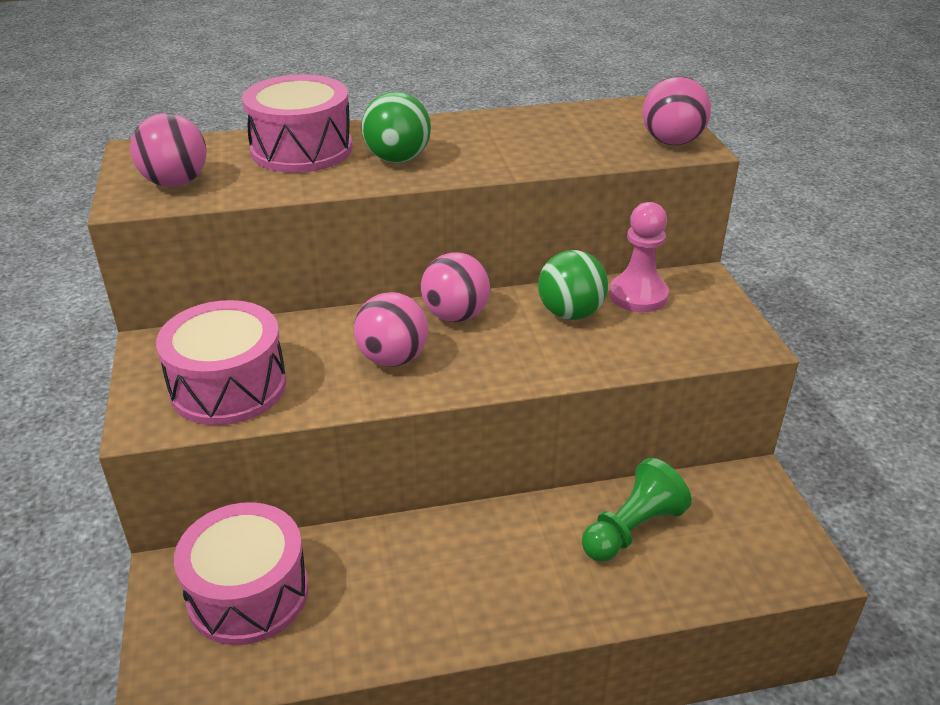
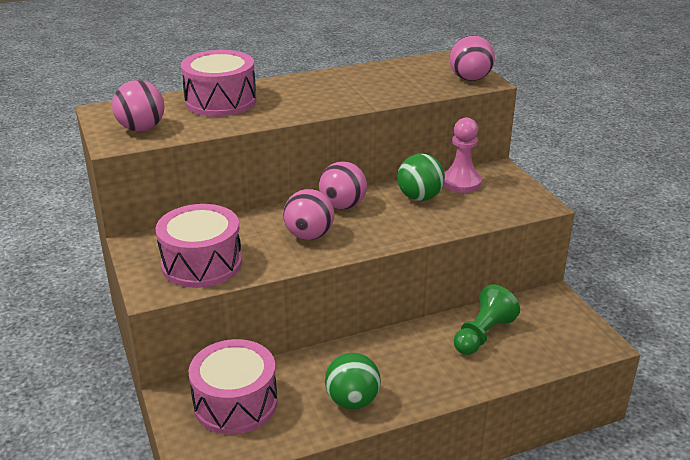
camera: 10 degrees left, 5 degrees down
green ball [361,92,431,163] -> green ball moved to [325,353,381,409]

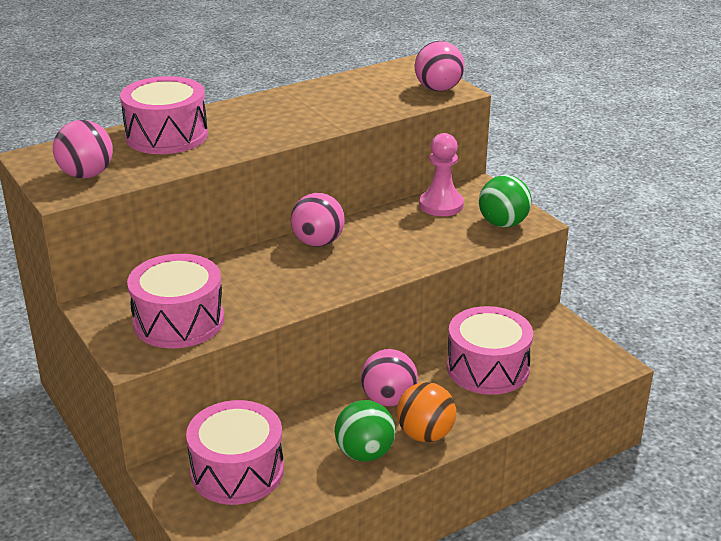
camera: 10 degrees left, 0 degrees up
pink ball [283,189,334,240] -> pink ball moved to [361,349,418,406]
green ball [397,154,445,201] -> green ball moved to [479,175,532,228]
green pawn [454,284,520,355] -> pink drum [447,306,533,395]
none -> orange ball [397,382,456,442]

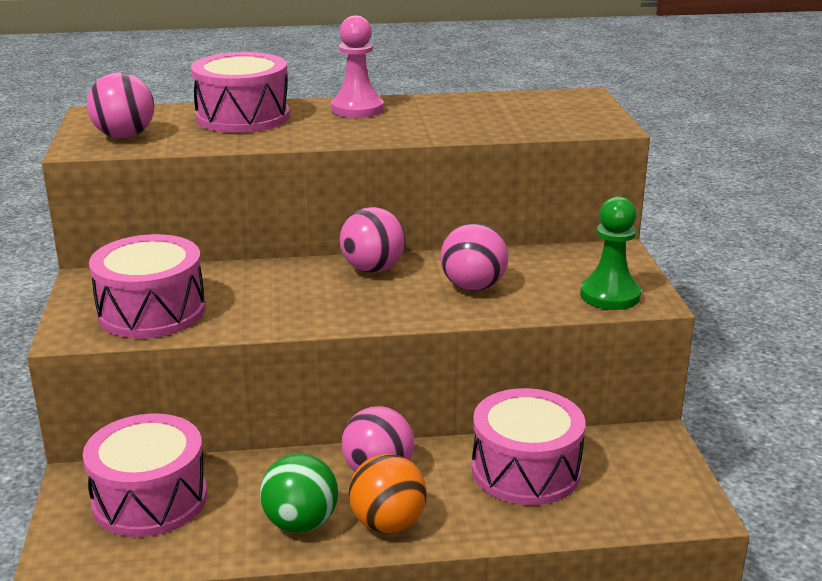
camera: 25 degrees right, 5 degrees down
pink ball [415,41,465,91] -> pink ball moved to [440,223,508,291]
pink pawn [419,133,464,216] -> pink pawn moved to [331,15,384,118]
green ball [479,175,532,228] -> green pawn [580,196,641,310]

